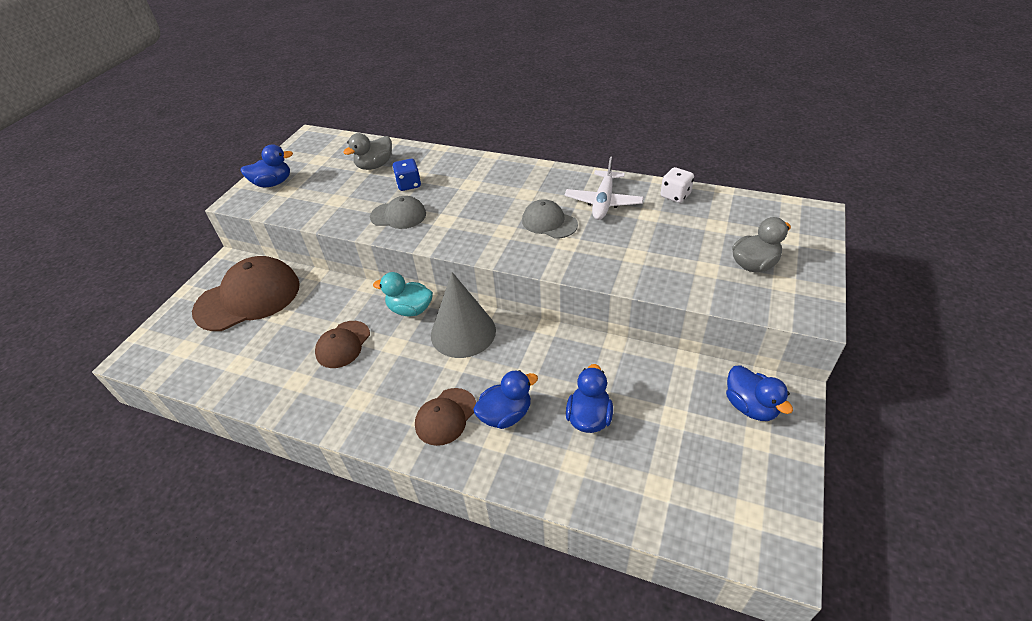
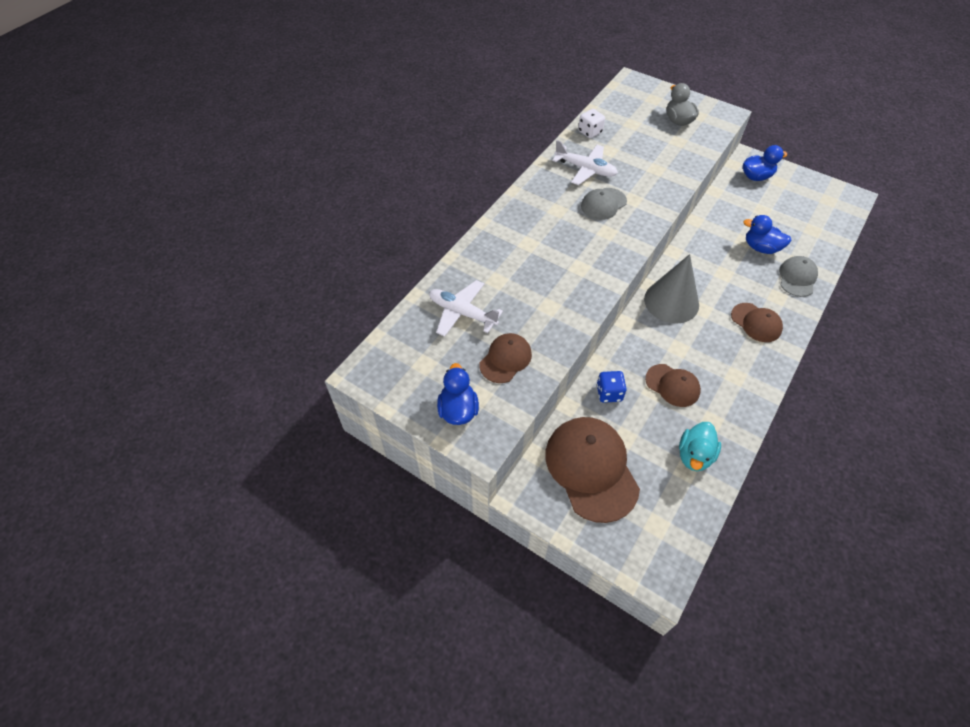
camera: 80 degrees left, 10 degrees up
grey duck [343,133,392,170] -> white plane [429,280,503,337]
grey cap [370,196,426,229] -> grey cap moved to [779,256,818,297]
turquoise duck [373,272,433,316] -> turquoise duck moved to [679,422,721,471]
blue dice [392,159,421,191] -> blue dice moved to [597,371,627,403]
blue duck [473,370,538,429] -> none
none -> brown cap [480,333,532,383]

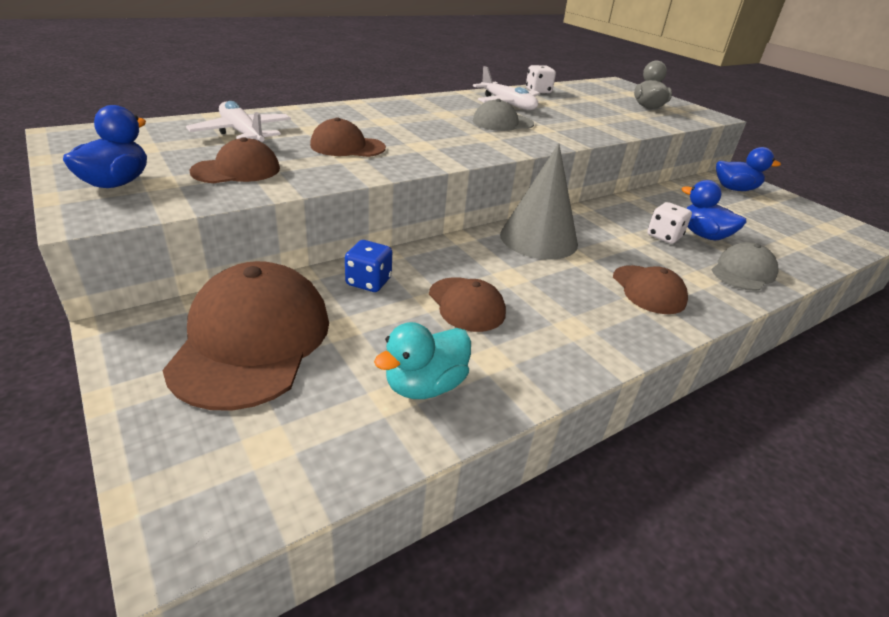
camera: 20 degrees right, 20 degrees down
none -> brown cap [310,117,386,157]
none -> white dice [647,202,692,244]

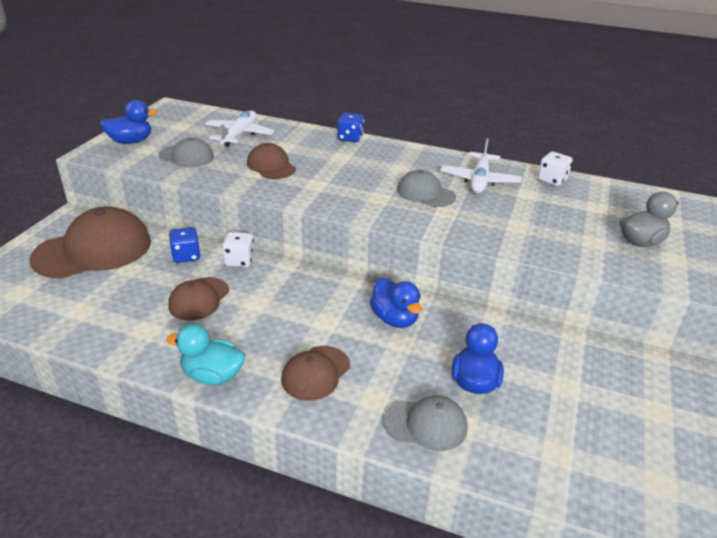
camera: 55 degrees right, 0 degrees up
brown cap [190,137,280,183] -> grey cap [159,138,214,167]
turquoise duck [374,322,471,399] -> turquoise duck moved to [166,324,245,385]
grey cone [500,143,578,260] -> none
white dice [647,202,692,244] -> white dice moved to [222,232,255,267]
blue duck [716,147,781,191] -> blue duck moved to [370,278,422,328]
none -> blue dice [337,113,364,142]

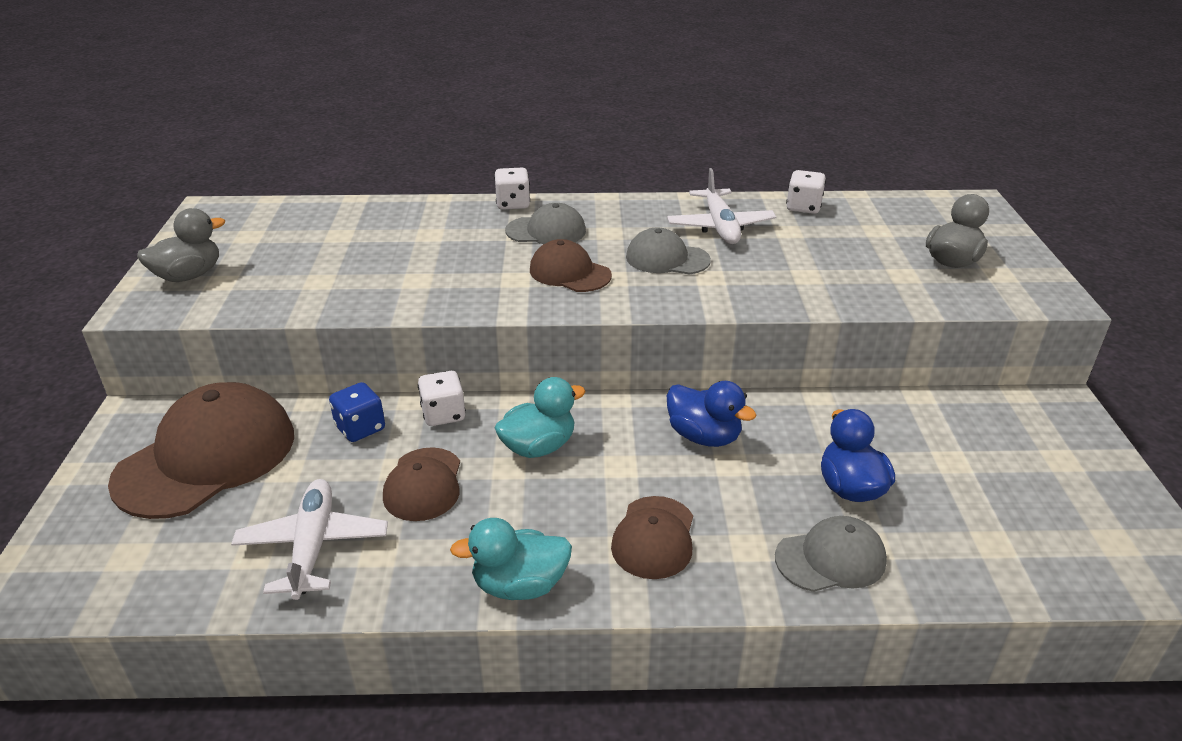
camera: 20 degrees left, 0 degrees up
blue duck [100,100,158,144] -> grey duck [137,208,225,282]
grey cap [159,138,214,167] -> grey cap moved to [505,203,586,244]
white plane [205,111,275,147] -> white plane moved to [231,479,388,600]
brown cap [247,143,296,179] -> brown cap moved to [530,239,612,292]
blue dice [337,113,364,142] -> white dice [494,168,530,210]
none -> turquoise duck [494,377,586,458]

